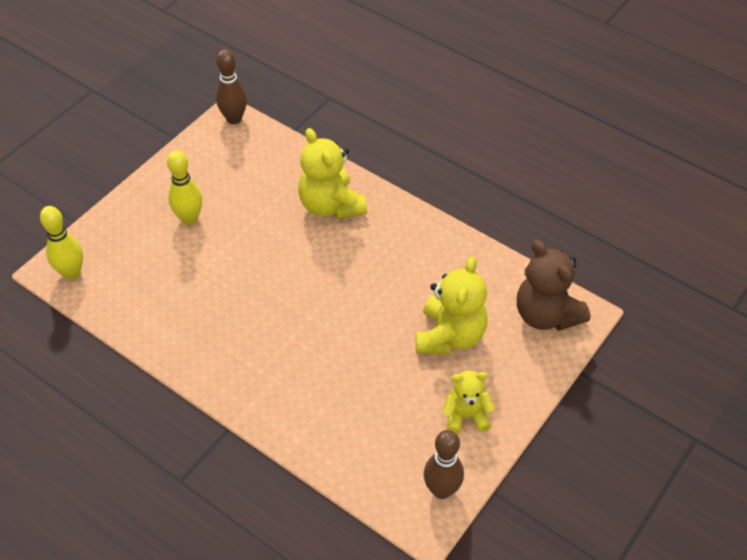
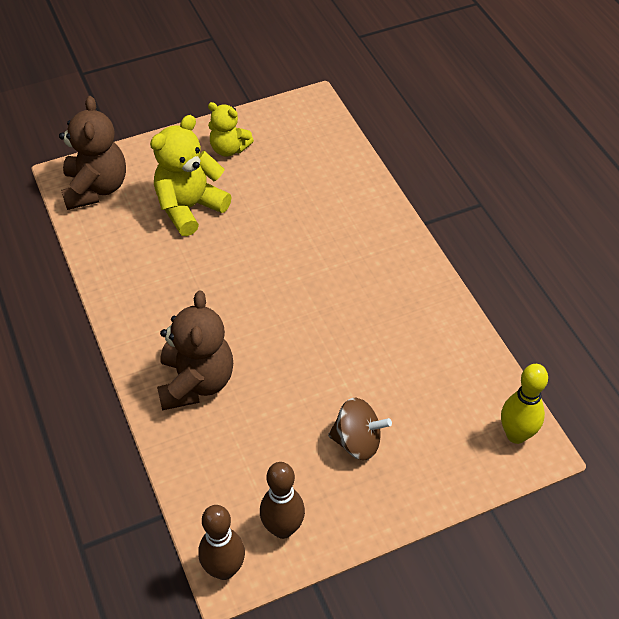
camera: 150 degrees left, 0 degrees up
yellow bowling pin [167,150,202,225] -> brown spinning top [328,398,392,460]
yellow teddy bear [298,128,367,219] -> brown teddy bear [157,291,233,410]
brown bowling pin [424,430,464,499] -> brown bowling pin moved to [260,462,305,539]

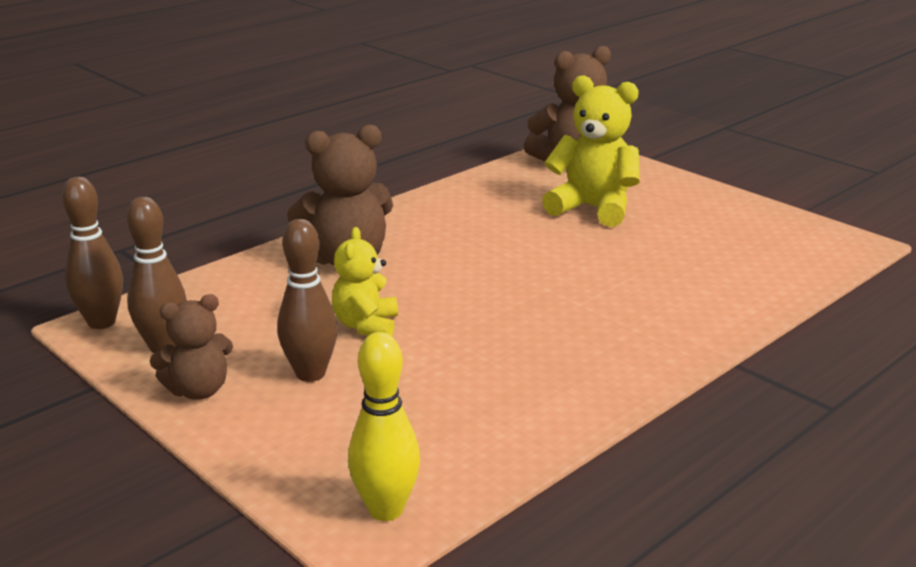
camera: 70 degrees right, 25 degrees down
yellow teddy bear [208,102,254,157] -> yellow teddy bear moved to [332,227,398,336]
brown spinning top [328,398,392,460] -> brown bowling pin [277,219,338,382]
none -> brown teddy bear [150,294,233,400]

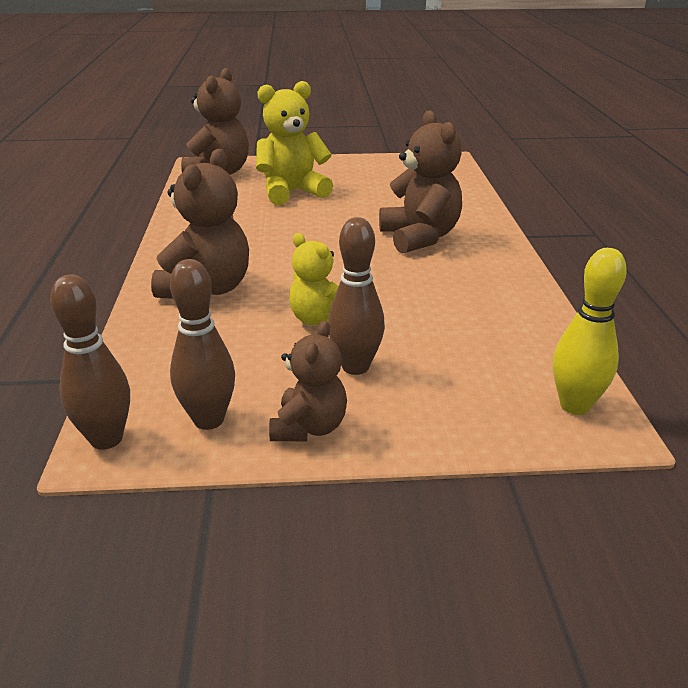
camera: 50 degrees left, 5 degrees up
none -> brown teddy bear [379,110,462,254]

